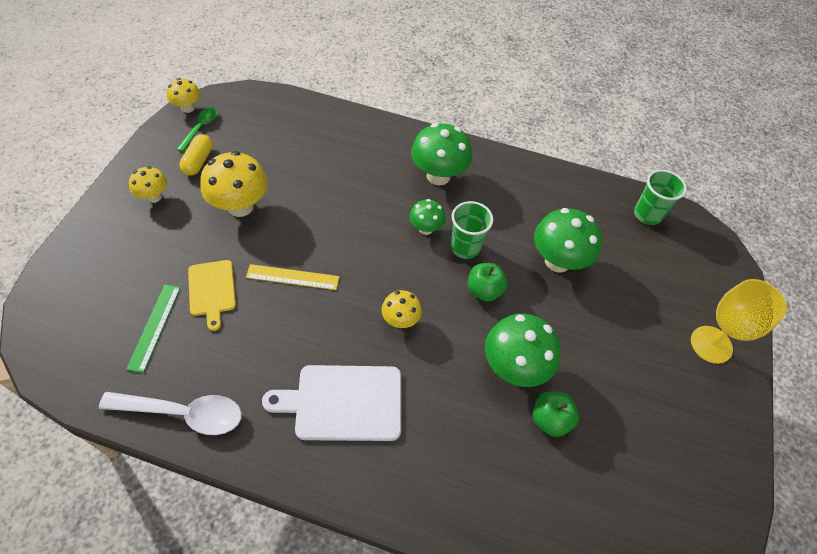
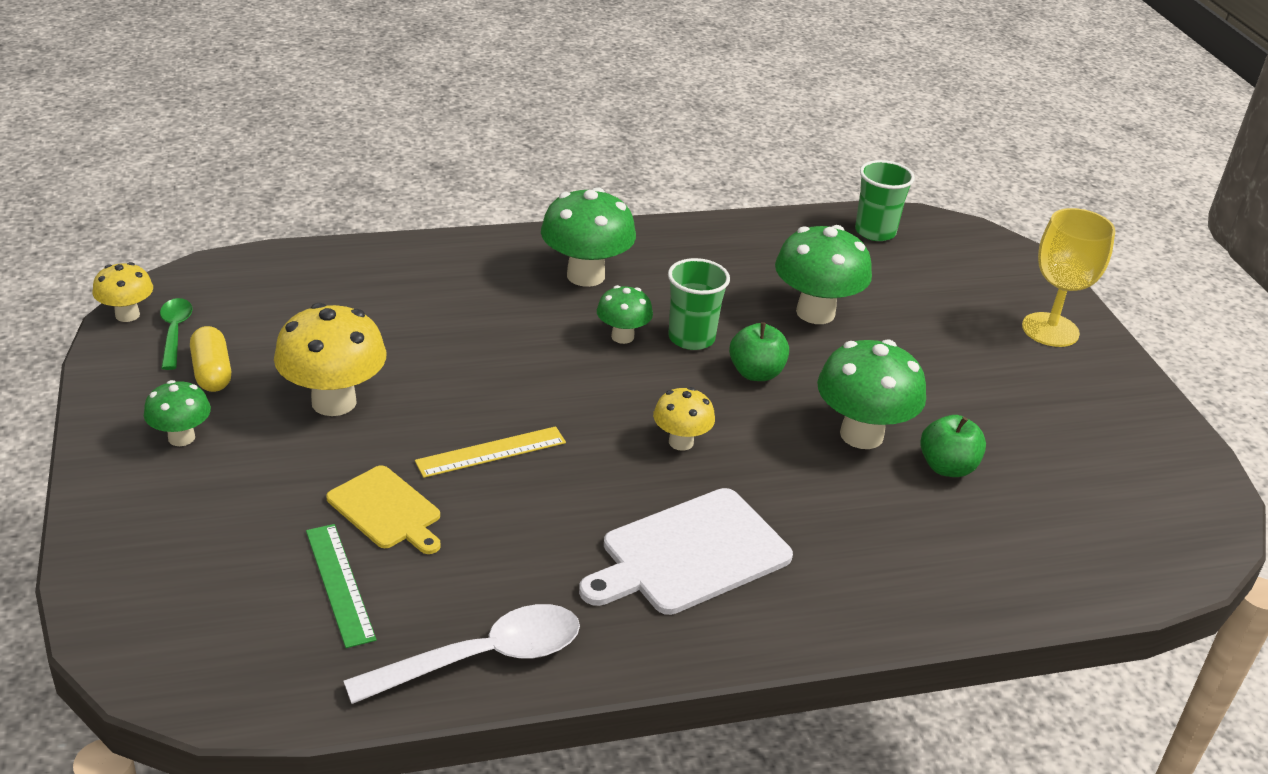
camera: 30 degrees left, 20 degrees down
yellow mushroom [129,166,167,203] -> green mushroom [144,380,211,446]

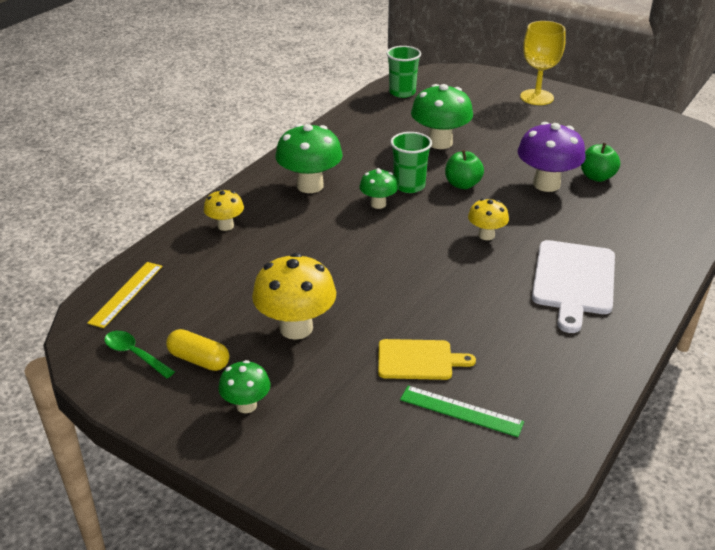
camera: 40 degrees left, 0 degrees up
yellow mushroom [93,262,153,322] -> yellow mushroom moved to [204,189,244,231]
white spoon [343,604,580,704] -> none
yellow ruler [415,426,566,478] -> yellow ruler moved to [87,262,163,328]
green mushroom [817,339,926,449] -> purple mushroom [518,122,585,192]

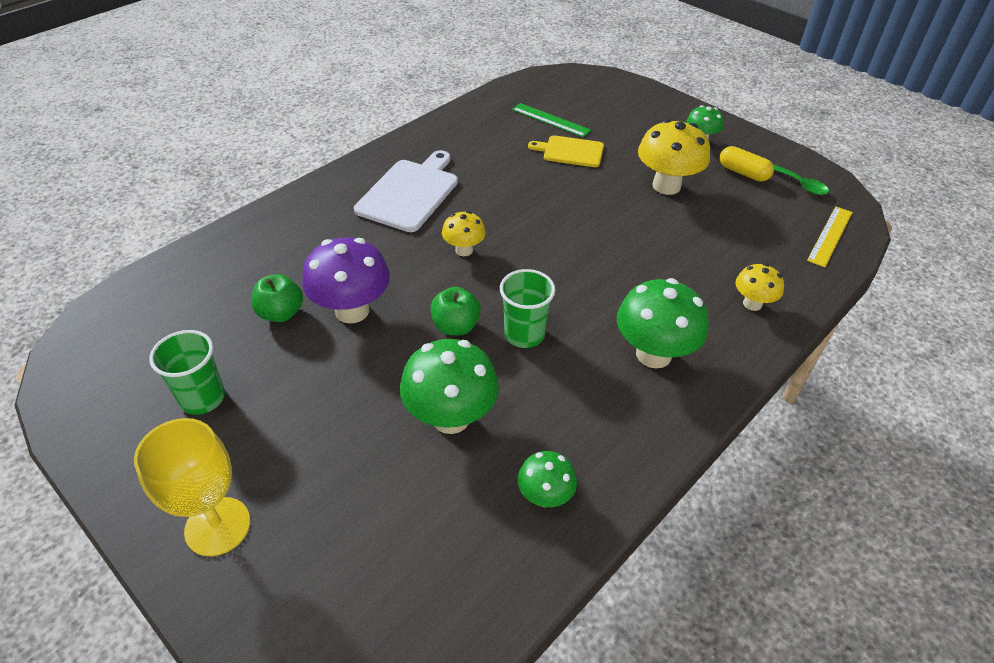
camera: 170 degrees left, 10 degrees up
green mushroom [359,168,398,209] -> green mushroom moved to [518,451,577,507]
green cup [386,46,421,98] -> green cup moved to [149,330,225,415]

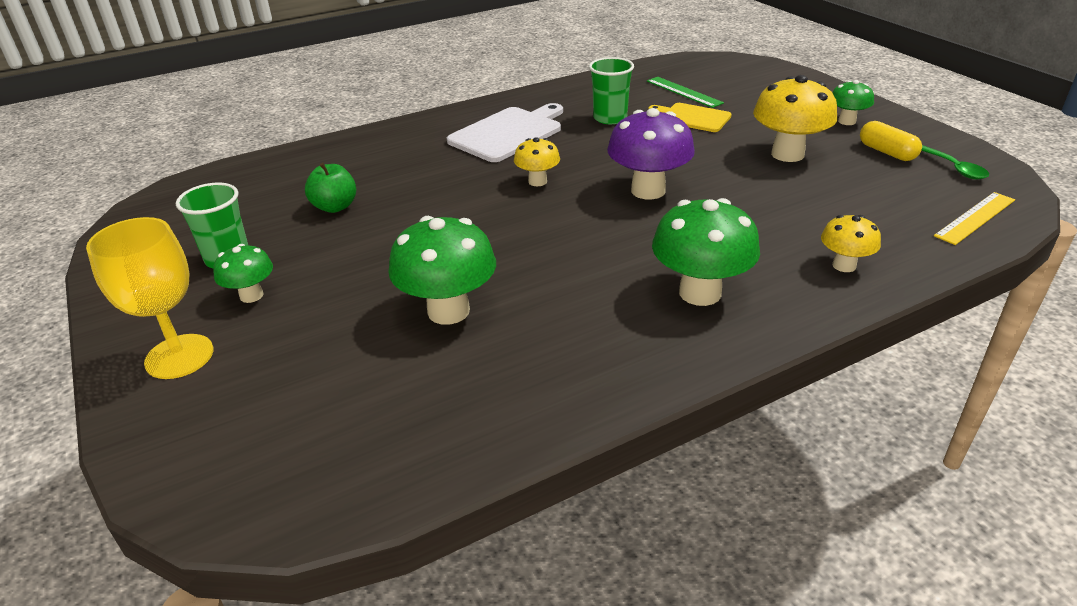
camera: 20 degrees right, 10 degrees down
purple mushroom [302,237,390,324] -> purple mushroom moved to [607,108,695,200]
green apple [431,287,481,335] -> none
green cup [500,269,555,348] -> green cup moved to [589,57,634,124]
green mushroom [518,451,577,507] -> green mushroom moved to [213,244,273,303]

